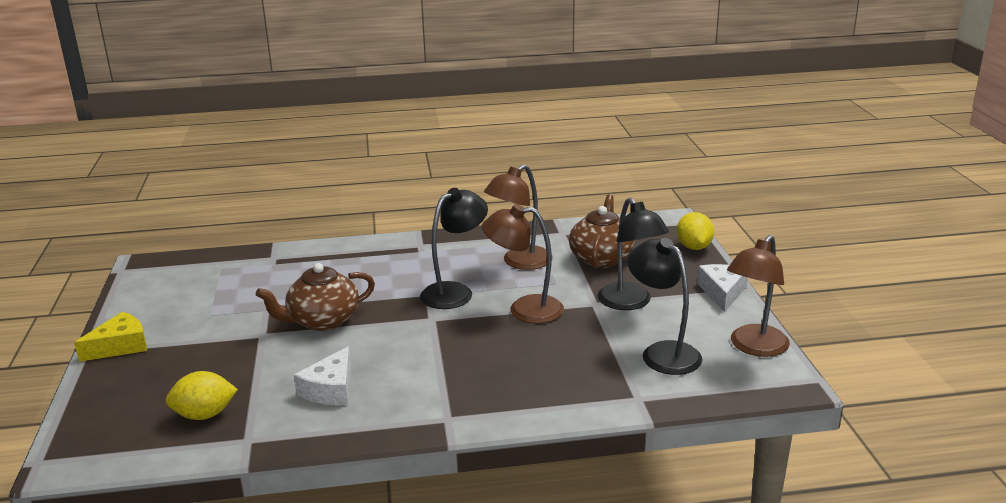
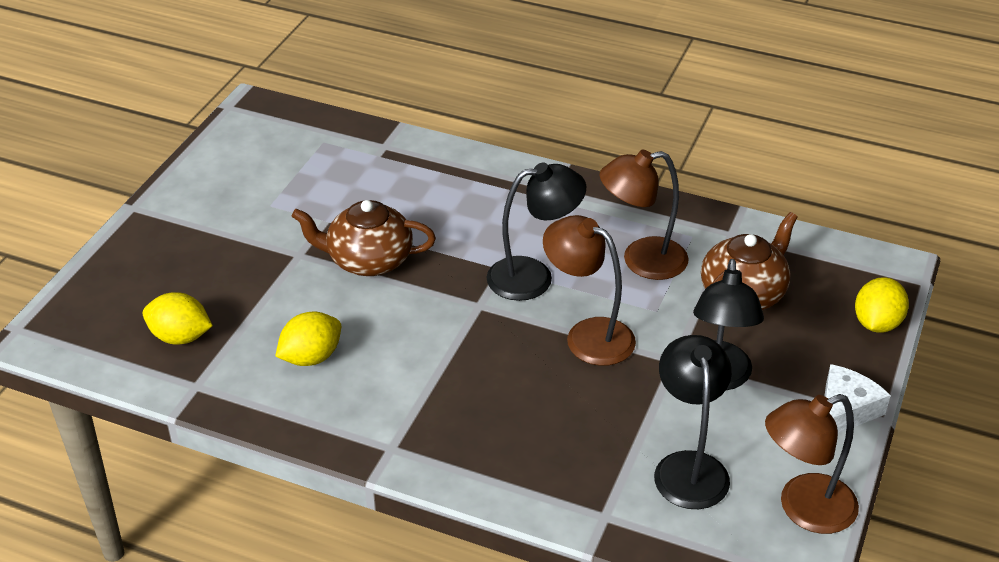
camera: 30 degrees right, 15 degrees up
yellow cheese [74,312,147,362] -> none
white cheese [294,346,351,405] -> yellow lemon [275,312,341,366]

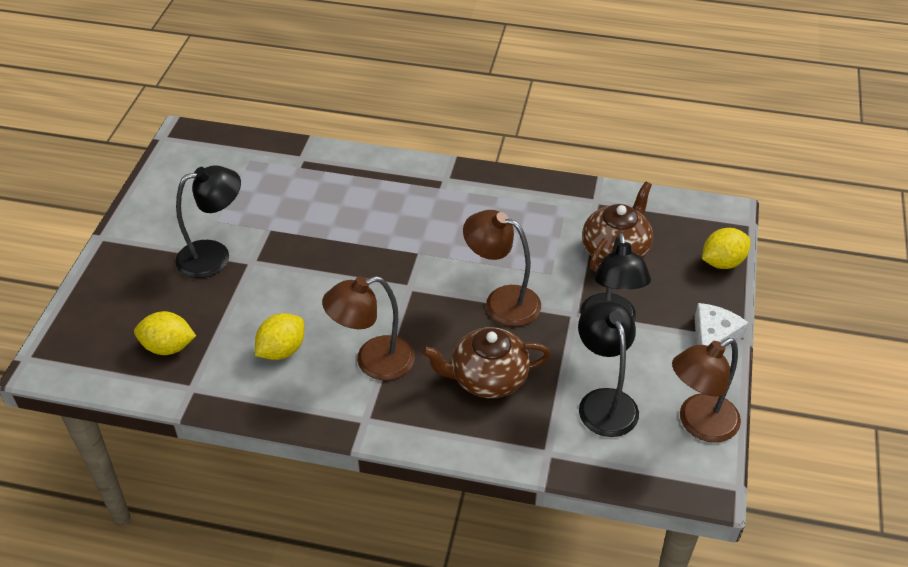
camera: 10 degrees left, 5 degrees up
brown teapot [292,200,436,276] -> brown teapot moved to [421,327,551,398]
black lamp [487,163,586,301] -> black lamp moved to [175,165,241,278]
brown lamp [600,150,689,280] -> brown lamp moved to [322,276,415,380]
yellow lemon [855,277,909,333] -> yellow lemon turned 45 degrees clockwise [702,228,750,269]

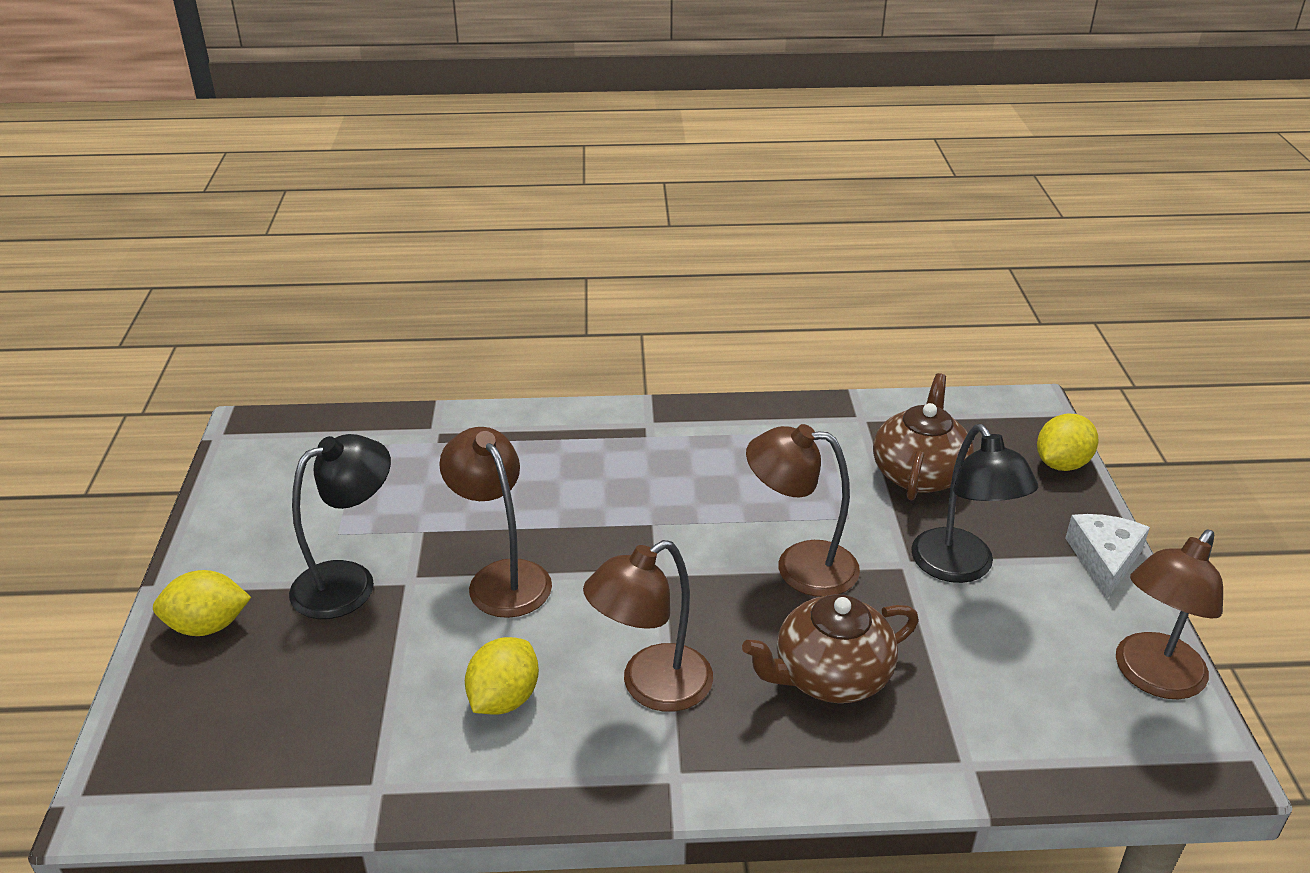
camera: 15 degrees left, 10 degrees down
yellow lemon [134,311,196,355] -> yellow lemon moved to [153,570,251,636]
black lamp [578,300,639,437] -> none
none -> brown lamp [439,427,552,618]

